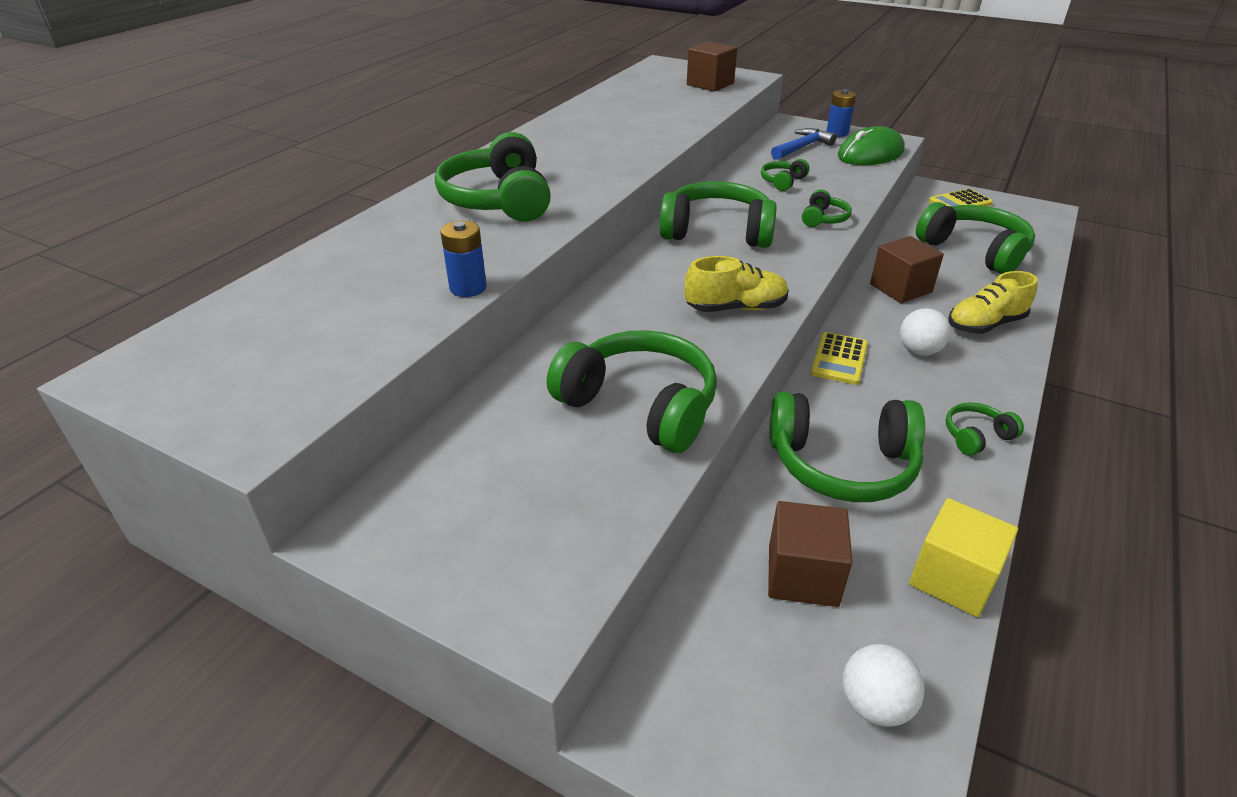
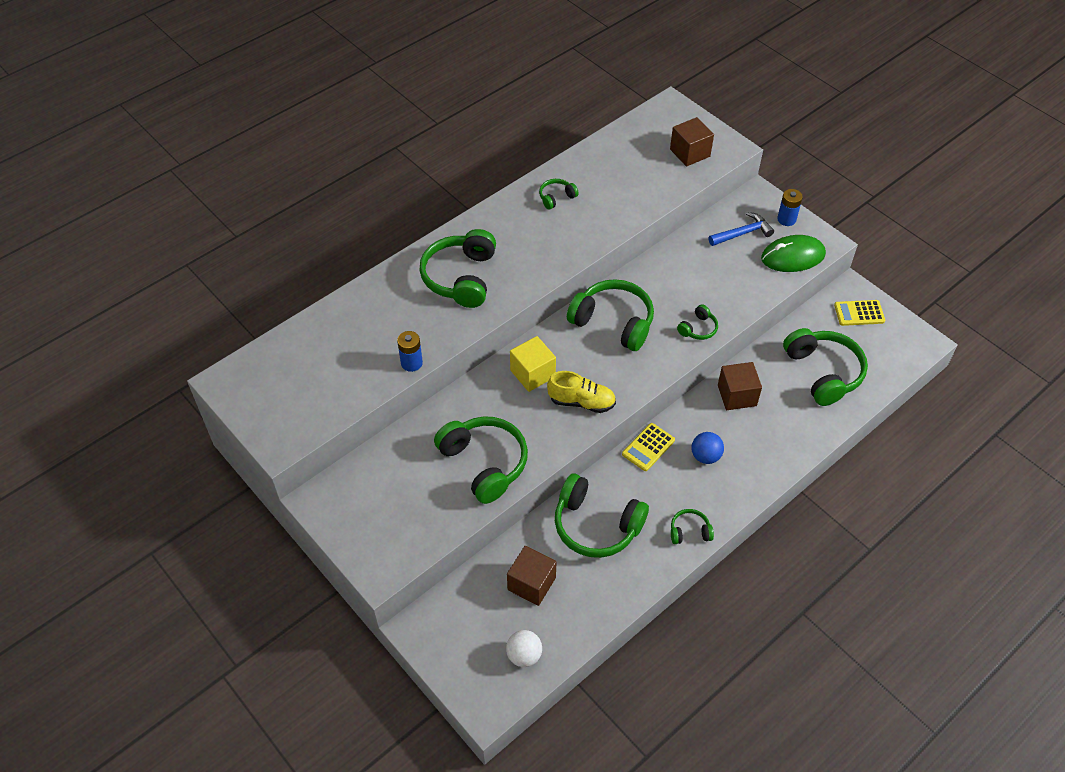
camera: 20 degrees right, 15 degrees up
green headphones [761,159,809,191] -> green headphones moved to [539,179,579,210]
white ball [900,308,951,356] -> blue ball [691,432,724,464]
yellow cube [909,498,1018,617] -> yellow cube moved to [510,336,556,392]
yellow shoe [948,271,1038,334] -> none

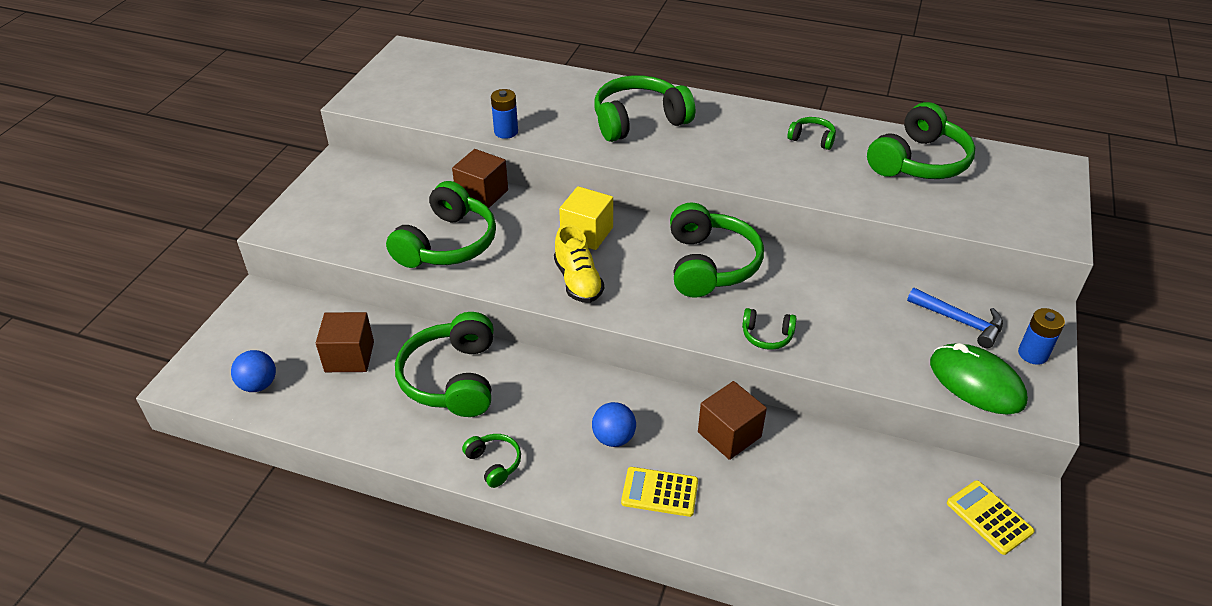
camera: 60 degrees right, 10 degrees down
white ball [506,630,542,667] -> blue ball [231,350,276,392]
yellow calculator [622,423,675,471] -> yellow calculator moved to [621,467,698,517]
brown cube [670,117,714,166] -> brown cube moved to [452,149,508,208]
green headphones [783,328,868,406] -> green headphones moved to [867,102,975,179]

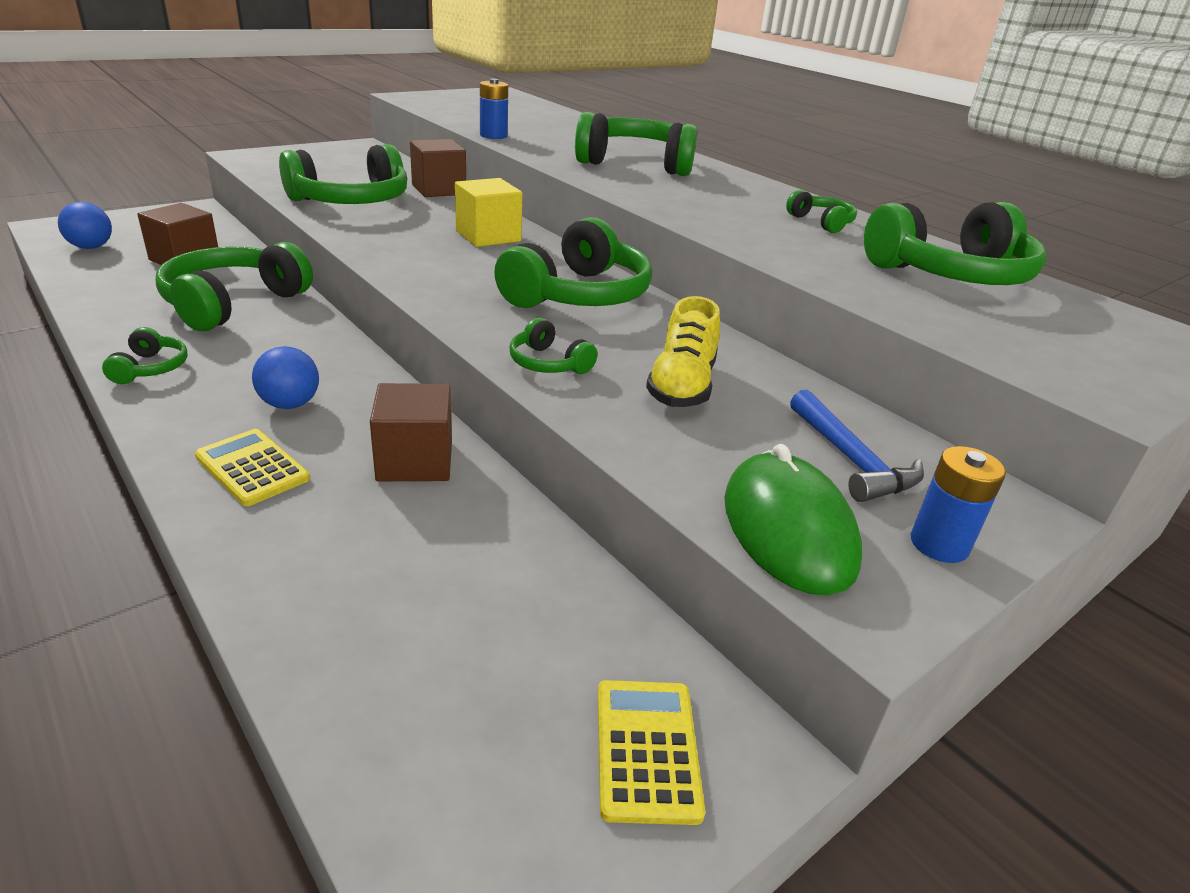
camera: 30 degrees right, 10 degrees down
yellow shoe [554,224,604,303] -> yellow shoe moved to [646,296,720,407]

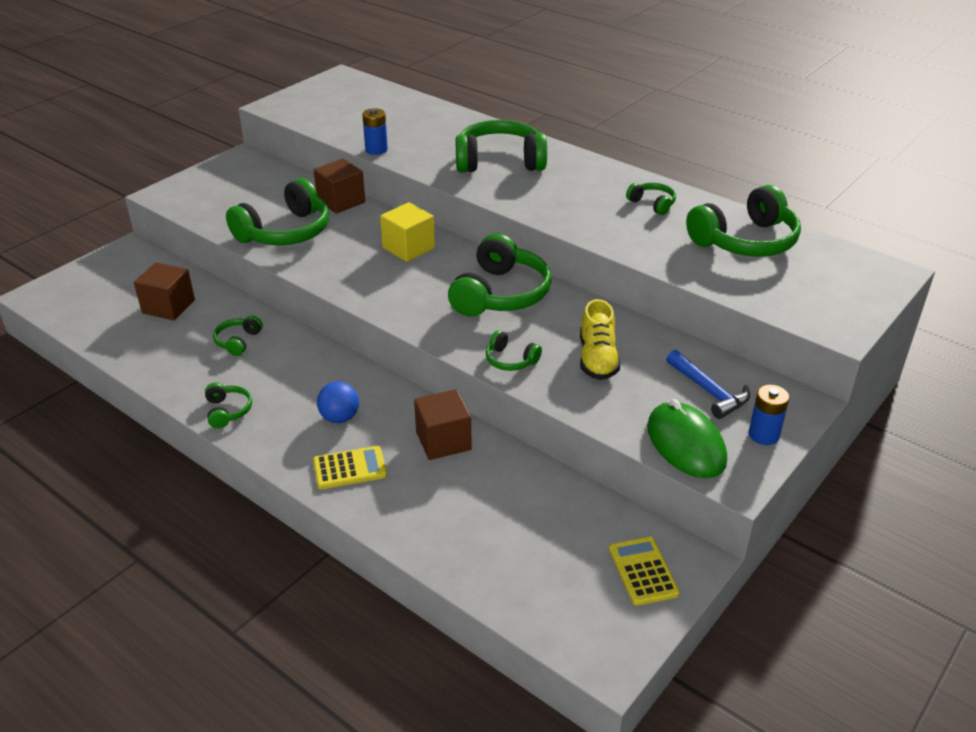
camera: 10 degrees left, 5 degrees up
blue ball [58,202,112,249] -> none
green headphones [156,242,313,331] -> green headphones [213,315,263,356], size x0.47
yellow calculator [195,429,310,506] -> yellow calculator turned 135 degrees clockwise [313,446,387,489]

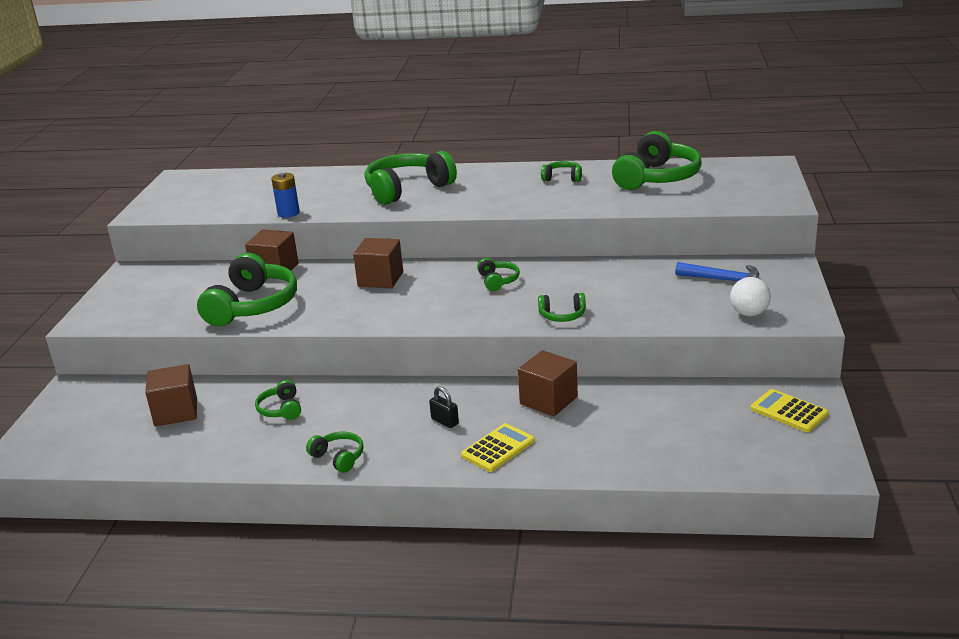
camera: 30 degrees left, 10 degrees down
blue ball [317,381,359,423] -> black padlock [429,386,459,428]
yellow cube [380,202,435,262] -> brown cube [353,238,403,288]
green headphones [448,233,552,317] -> green headphones [477,258,520,291], size x0.47
yellow shoe [580,299,620,380] -> none
green mouse [647,399,727,478] -> white ball [730,277,771,316]
blue battery [749,385,789,445] -> none

